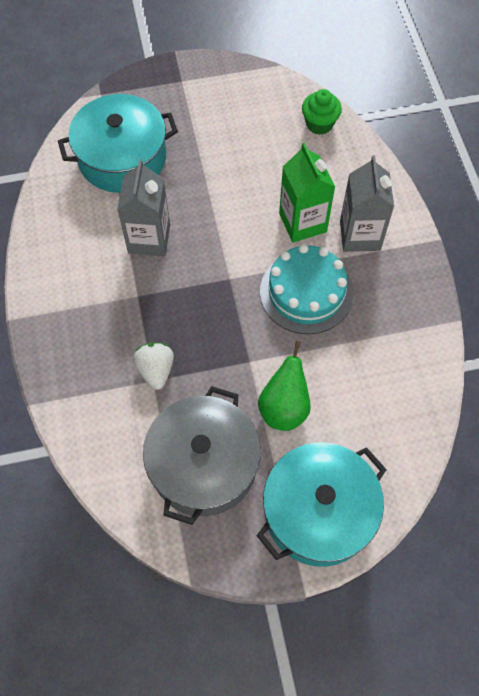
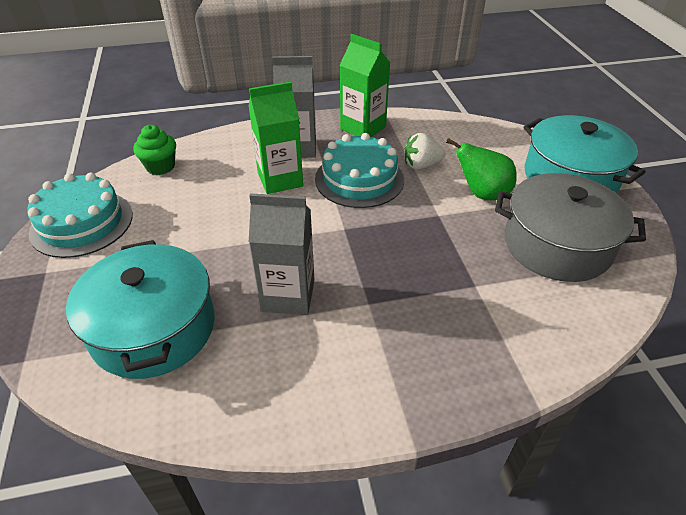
camera: 90 degrees left, 20 degrees down
white strawberry [133,342,174,390] -> white strawberry moved to [404,133,446,169]
none -> turquoise cake [27,173,133,258]
none -> green carton [340,34,390,137]

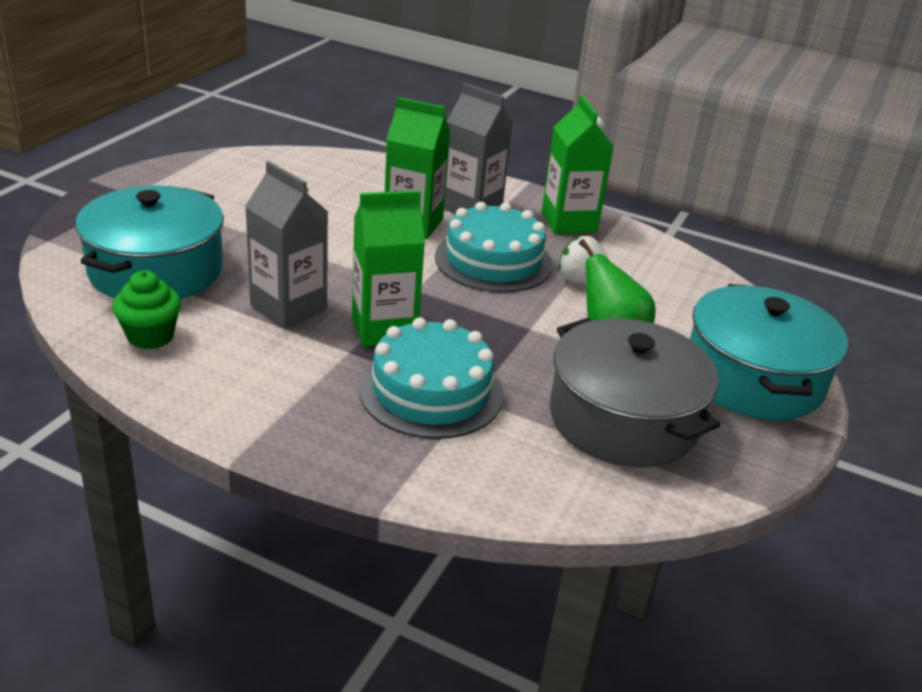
camera: 35 degrees right, 10 degrees down
turquoise cake [27,173,133,258] -> turquoise cake moved to [359,317,503,439]
green cupcake [133,125,176,175] -> green cupcake moved to [112,270,181,349]
none -> green carton [352,190,425,347]

